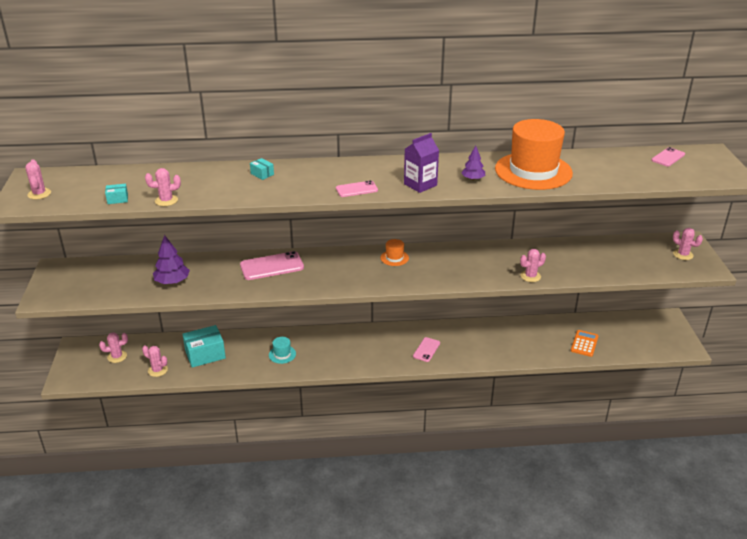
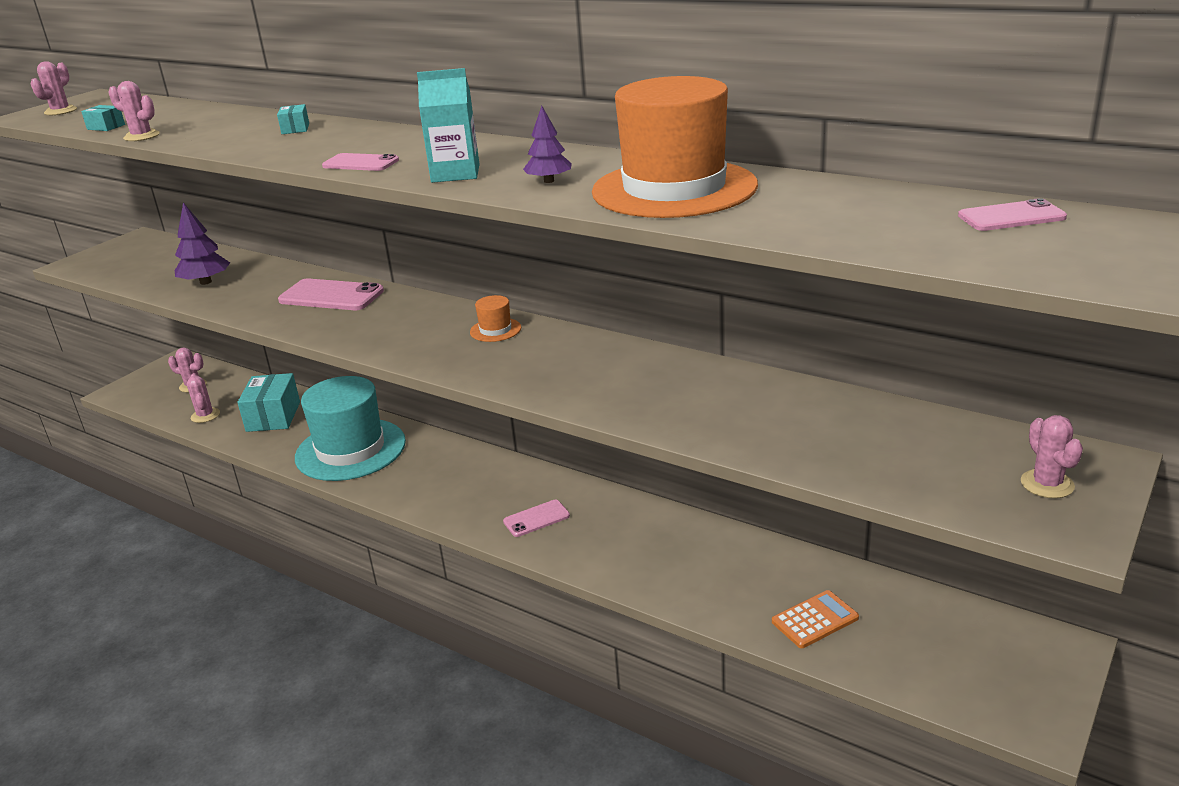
camera: 40 degrees right, 5 degrees down
turquoise box [182,325,226,368] -> turquoise box turned 75 degrees clockwise [237,373,300,432]
turquoise hat [269,337,296,364] -> turquoise hat [295,376,406,481], size x2.49
purple carton [404,133,439,193] -> turquoise carton [417,68,479,183]
pink cactus [520,249,546,282] -> none

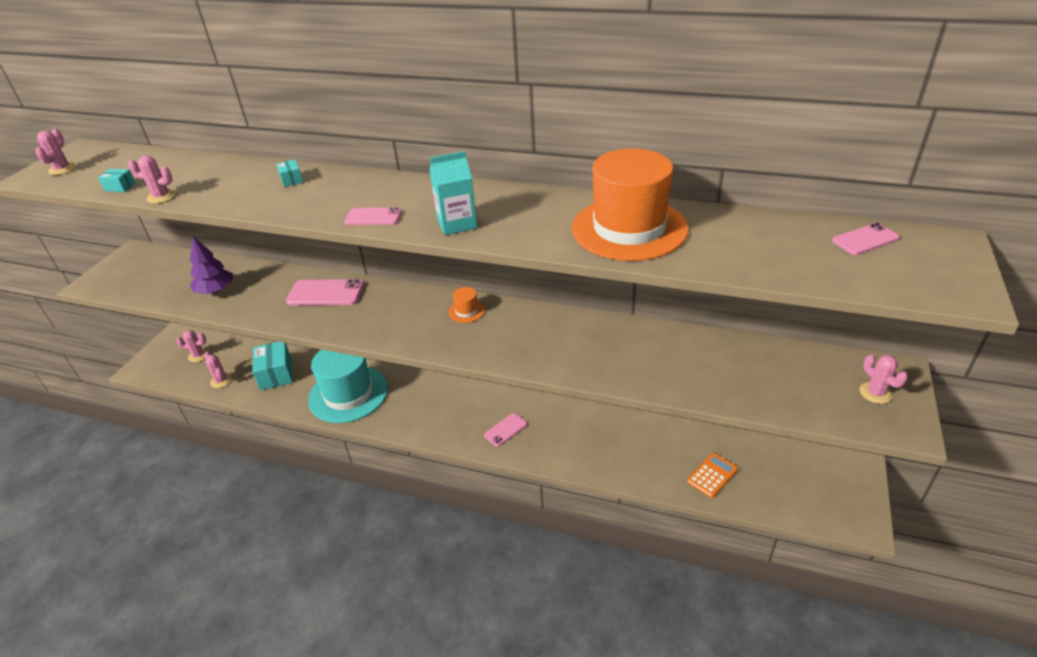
camera: 15 degrees left, 10 degrees up
purple tree [523,106,572,183] -> none

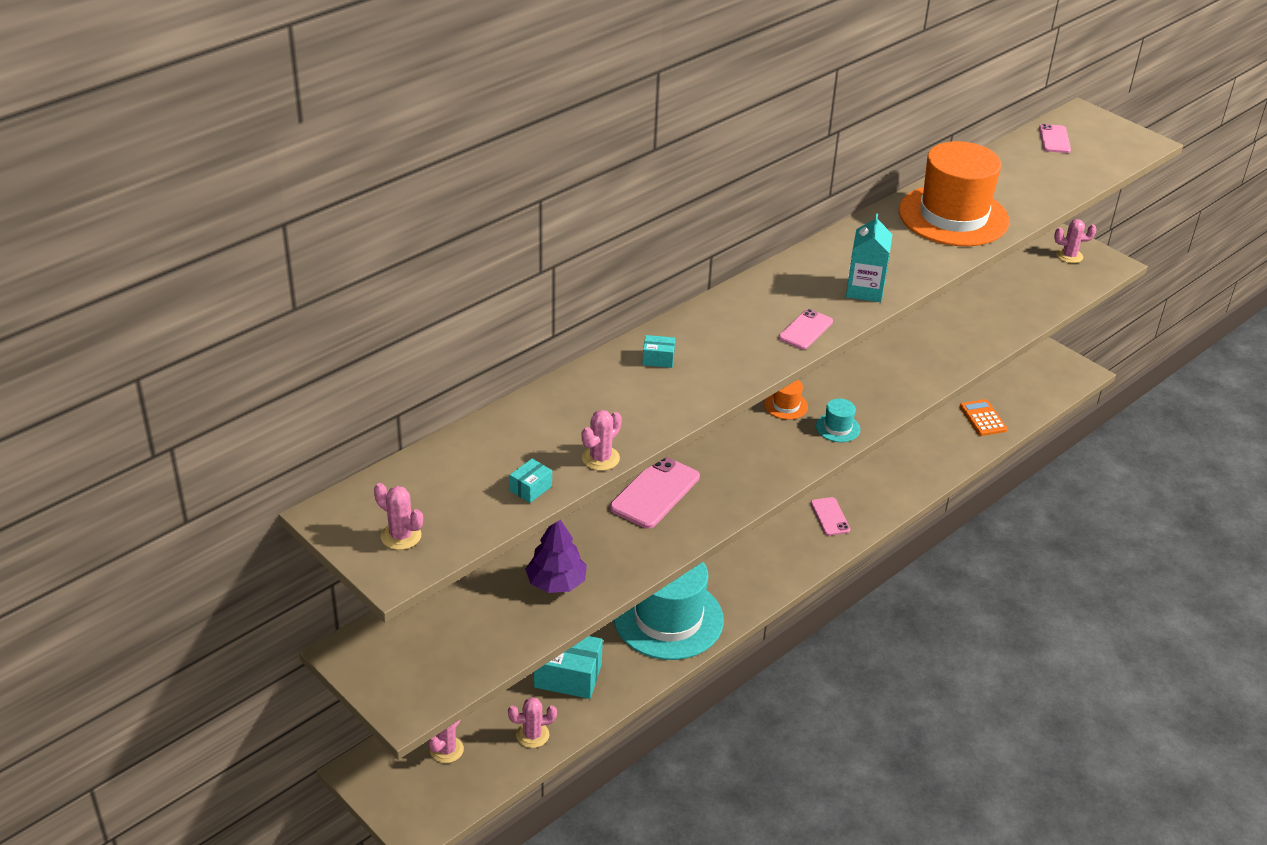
camera: 65 degrees left, 0 degrees up
none -> turquoise hat [816,399,860,442]

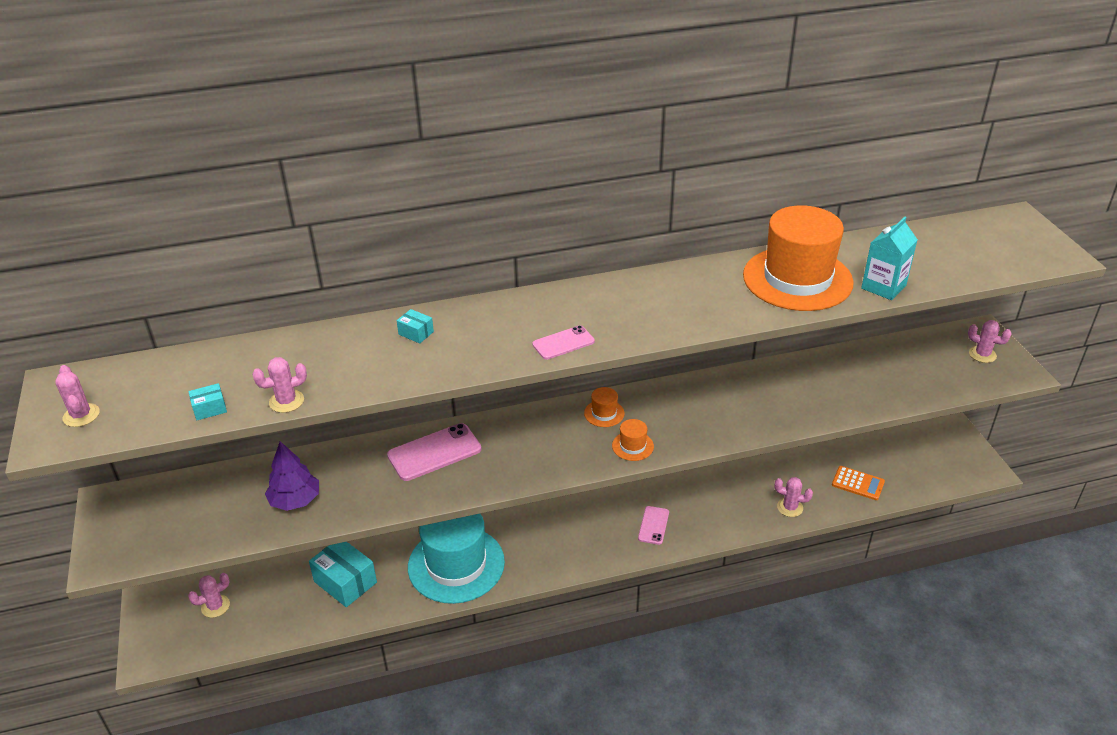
camera: 30 degrees right, 0 degrees up
pink cactus [508,697,557,748] -> pink cactus moved to [774,477,813,517]
turquoise hat [816,399,860,442] -> orange hat [612,419,654,461]
turquoise carton [846,213,893,302] -> turquoise carton moved to [861,217,918,300]
orange calculator [960,399,1007,436] -> orange calculator turned 105 degrees clockwise [832,466,885,500]
pink phone [1039,124,1071,153] -> none

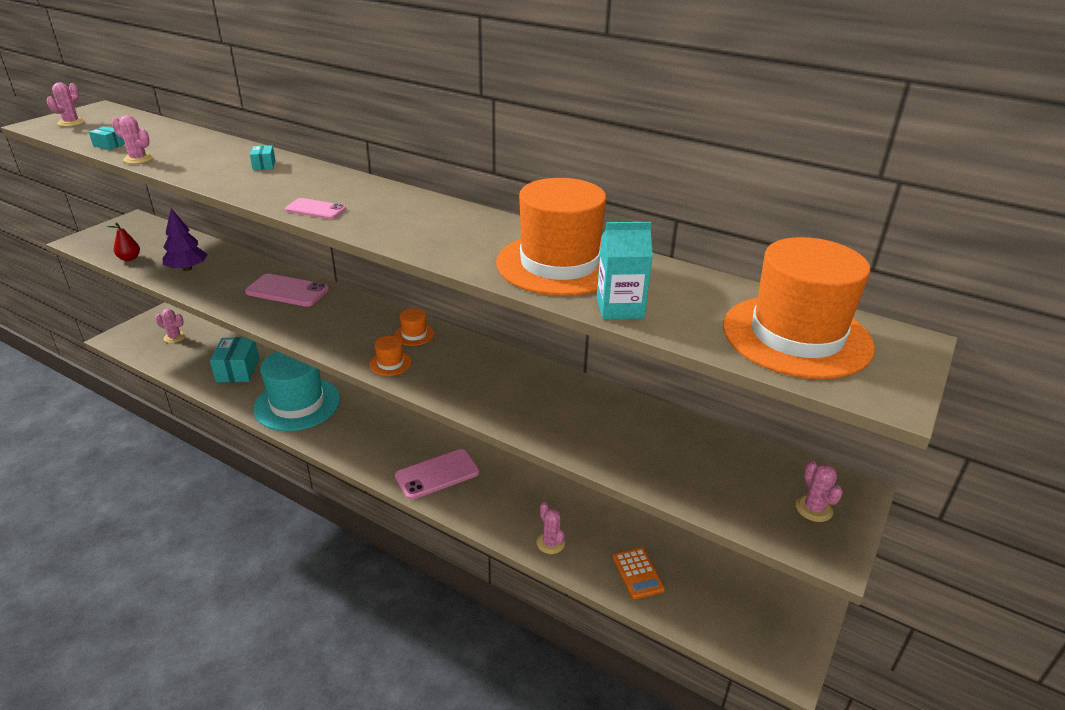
camera: 45 degrees right, 5 degrees down
pink phone [638,506,669,545] -> pink phone [395,449,479,500], size x1.68
none -> red pear [107,223,140,261]
none -> orange hat [723,237,875,379]

